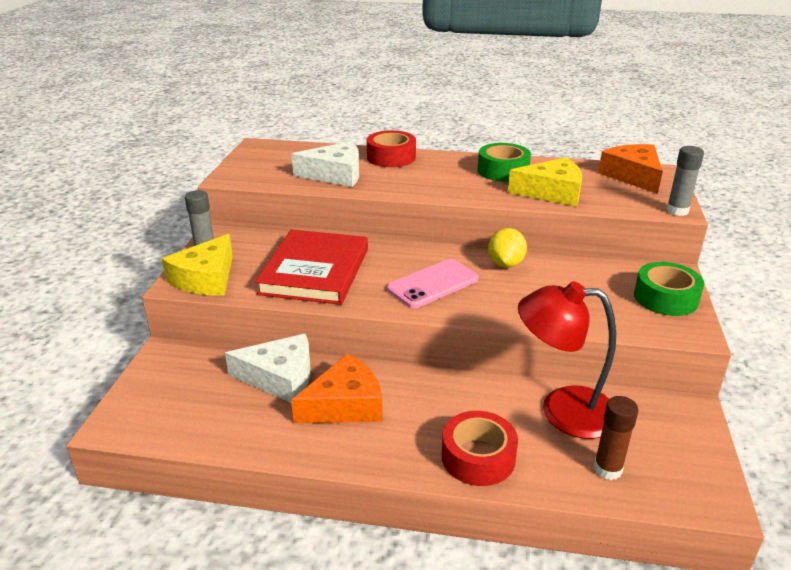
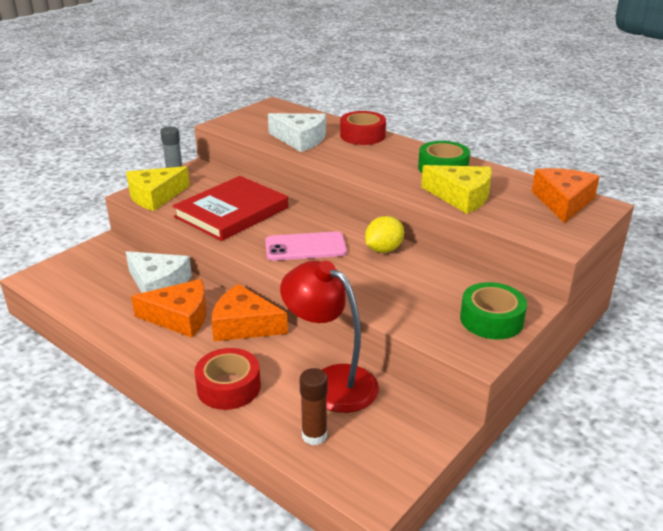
camera: 30 degrees right, 0 degrees up
grey glue stick [667,146,704,216] -> none
none -> orange cheese [211,284,288,341]

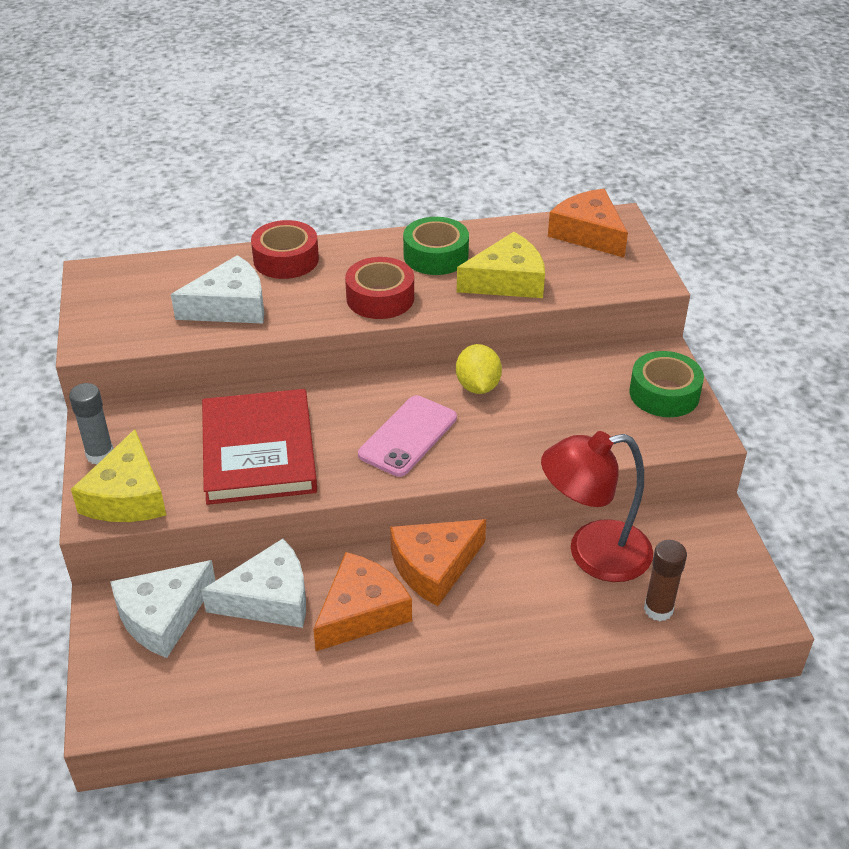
camera: 50 degrees left, 10 degrees up
red tape [194,348,261,410] -> red tape moved to [345,257,414,319]
none -> white cheese [110,560,216,658]

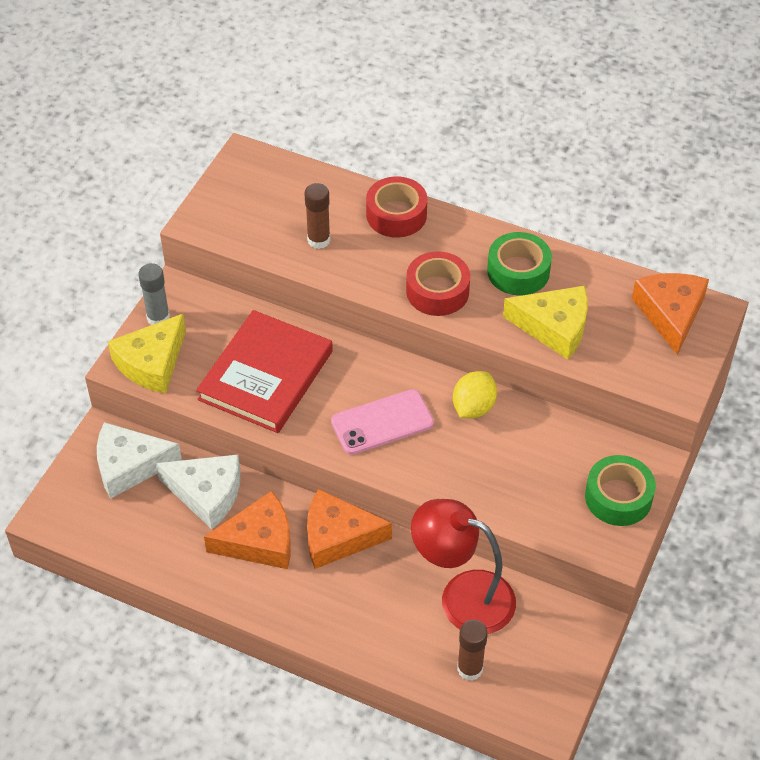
camera: 35 degrees right, 10 degrees up
white cheese [171,255,264,324] -> brown glue stick [304,183,330,249]

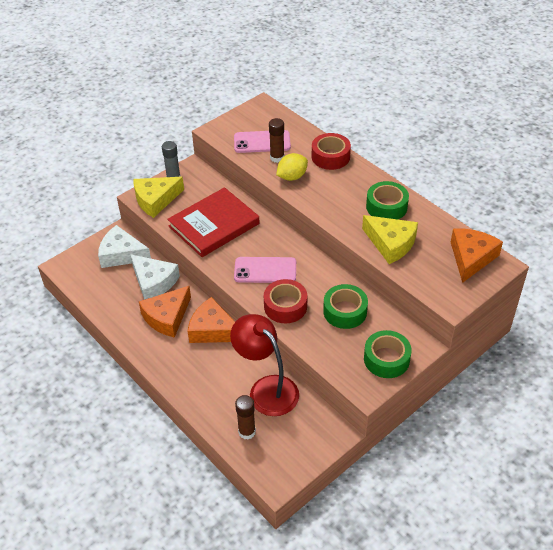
camera: 25 degrees right, 5 degrees down
orange cheese [204,491,291,569] -> orange cheese turned 120 degrees clockwise [139,286,191,338]
red tape [406,251,470,316] -> red tape moved to [264,279,307,323]
yellow lemon [453,371,497,418] -> yellow lemon moved to [276,153,308,181]
none -> pink phone [234,130,291,153]
none -> green tape [323,284,368,329]

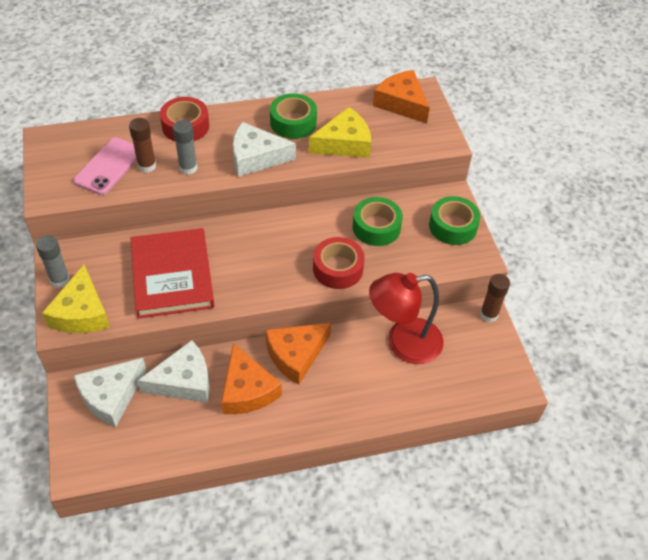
camera: 65 degrees left, 5 degrees up
pink phone [234,257,296,283] -> none
brown glue stick [235,395,256,440] -> brown glue stick moved to [480,274,510,322]
yellow lemon [276,153,308,181] -> grey glue stick [173,120,198,175]
none -> white cheese [233,122,296,177]

